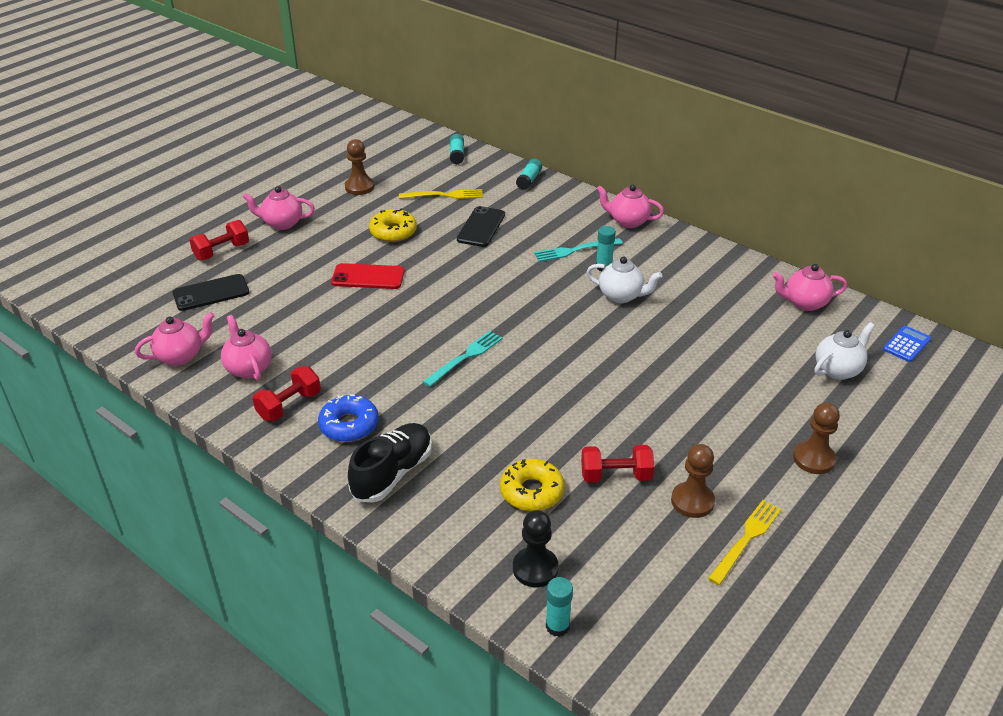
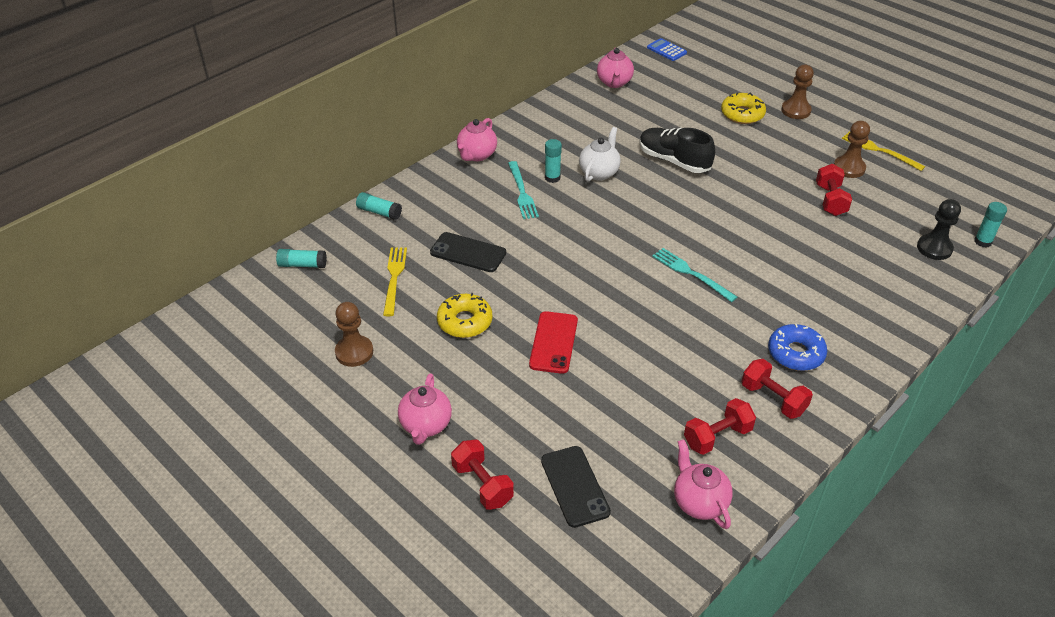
camera: 85 degrees left, 5 degrees up
pink teapot [221,315,271,381] -> red dumbbell [684,398,756,455]
black shoe [348,423,432,503] -> black shoe moved to [639,128,715,173]
yellow donut [500,459,564,511] -> yellow donut moved to [721,93,766,124]
white teapot [814,322,875,380] -> none

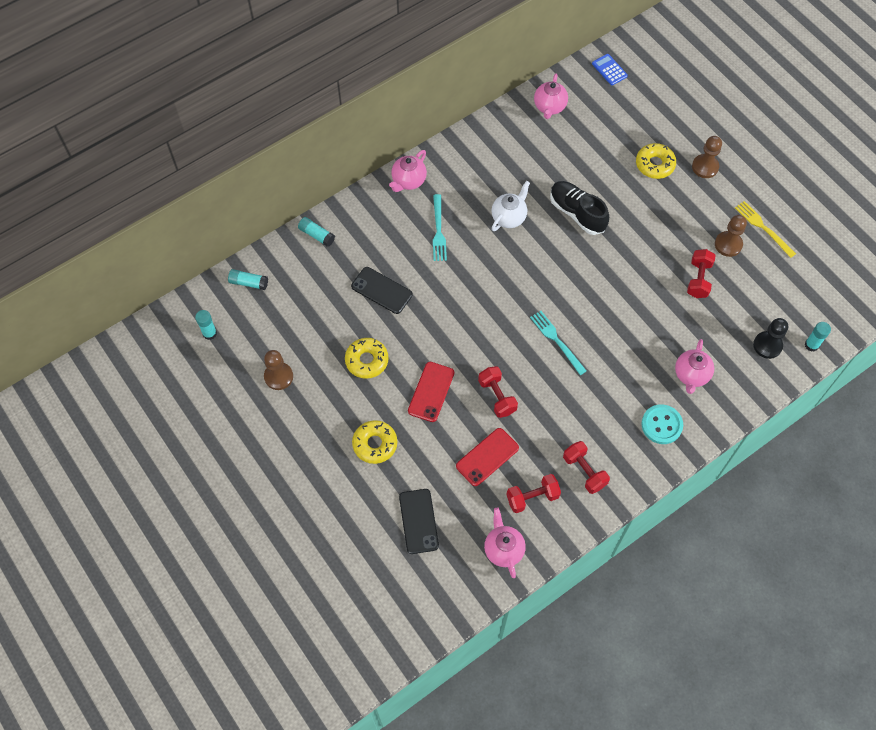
camera: 10 degrees right, 20 degrees up
yellow fork [383,248,407,316] -> none
pink teapot [398,374,452,445] -> pink teapot moved to [675,339,714,394]
red dumbbell [451,440,514,510] -> red dumbbell moved to [478,366,518,418]
turquoise glue stick [545,139,562,183] -> turquoise glue stick moved to [195,310,217,340]
blue donut [768,324,827,371] -> none
none -> yellow donut [352,420,397,464]
none -> red phone [456,428,519,486]
none -> turquoise button [641,404,683,444]

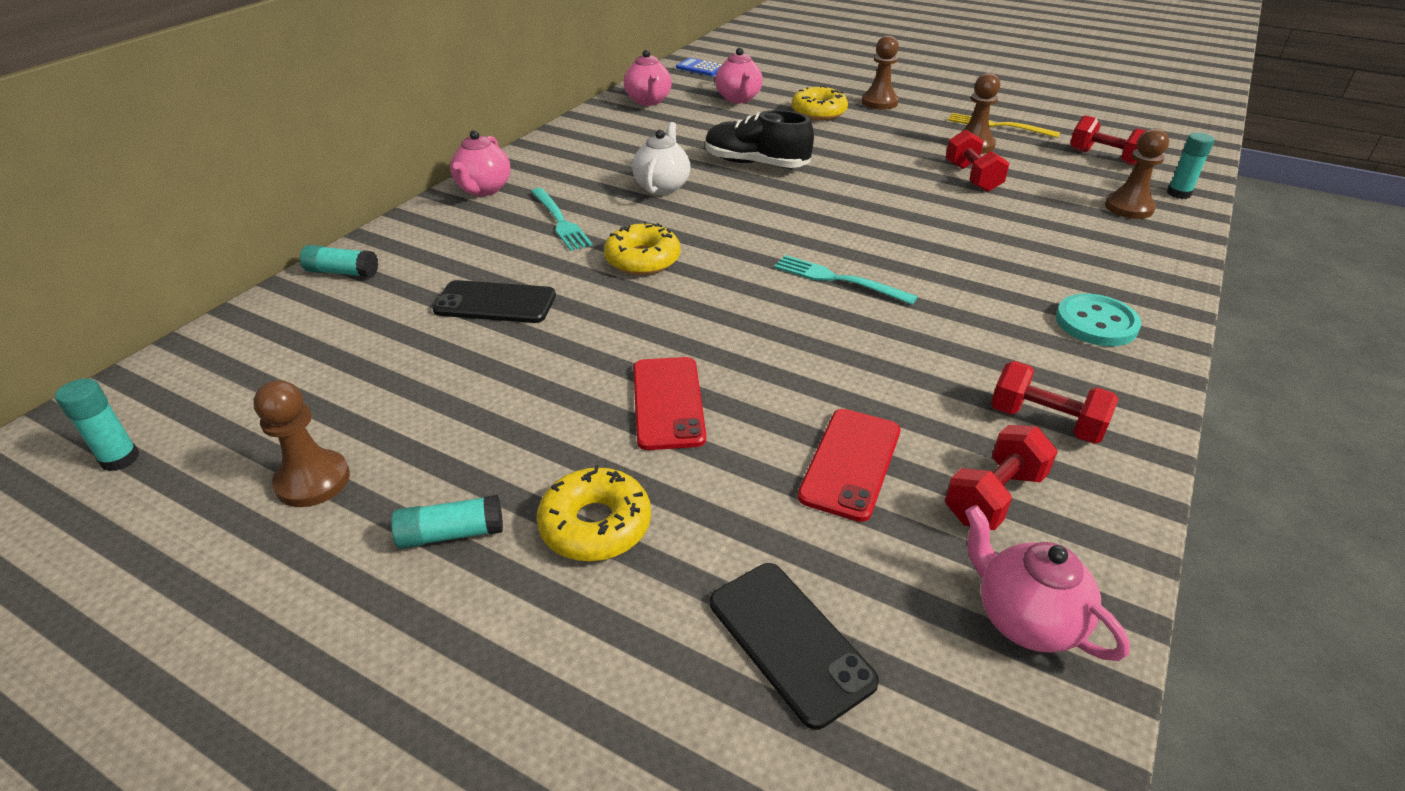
camera: 25 degrees left, 25 degrees down
turquoise glue stick [228,269,268,290] -> turquoise glue stick moved to [391,495,503,549]
yellow donut [345,338,389,379] -> yellow donut moved to [604,221,681,275]
red dumbbell [478,366,518,418] -> red dumbbell moved to [1070,115,1146,166]
pink teapot [675,339,714,394] -> pink teapot moved to [715,48,763,103]
black pawn [753,318,788,359] -> brown pawn [1105,128,1169,219]

